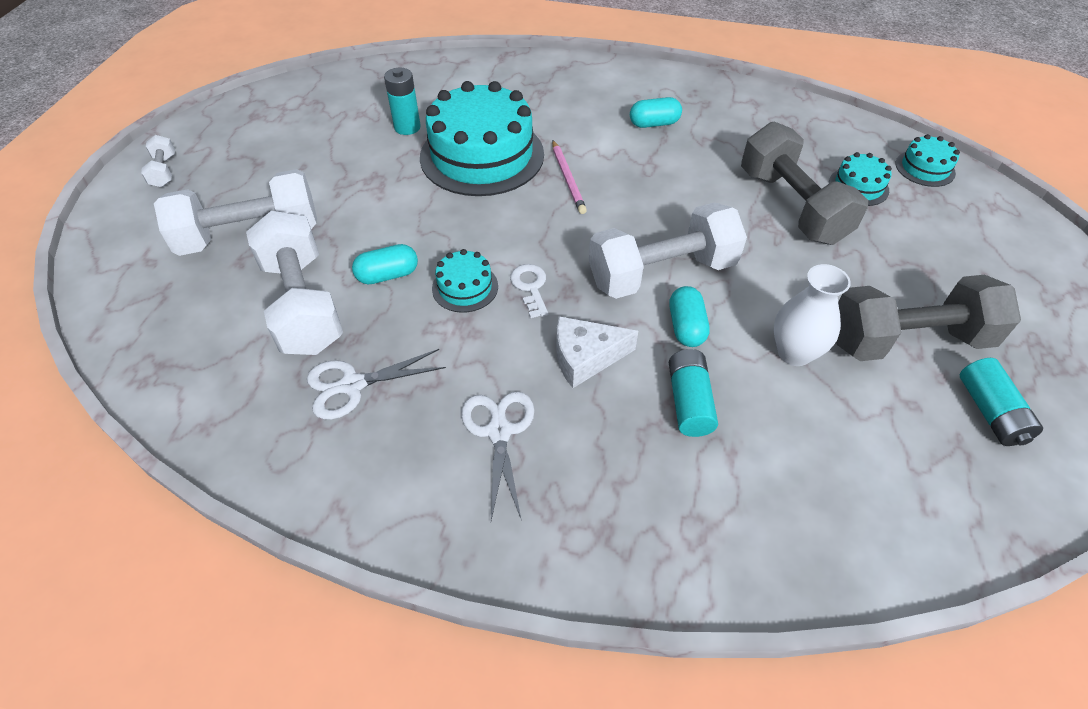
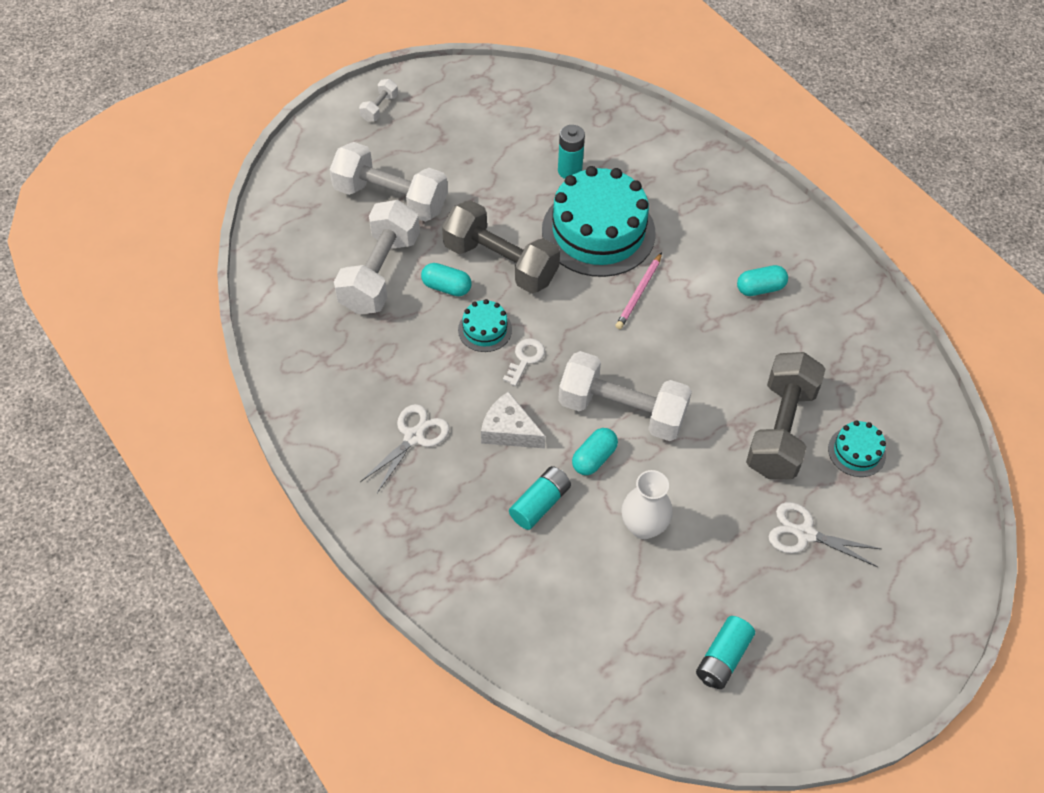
camera: 40 degrees right, 5 degrees up
white scissors [307,349,446,419] -> white scissors moved to [768,502,881,567]
turquoise capsule [630,97,682,128] -> turquoise capsule turned 45 degrees counterclockwise [737,265,788,296]
grey dumbbell [836,275,1021,361] -> grey dumbbell moved to [442,200,560,293]
turquoise cake [896,134,960,187] -> none

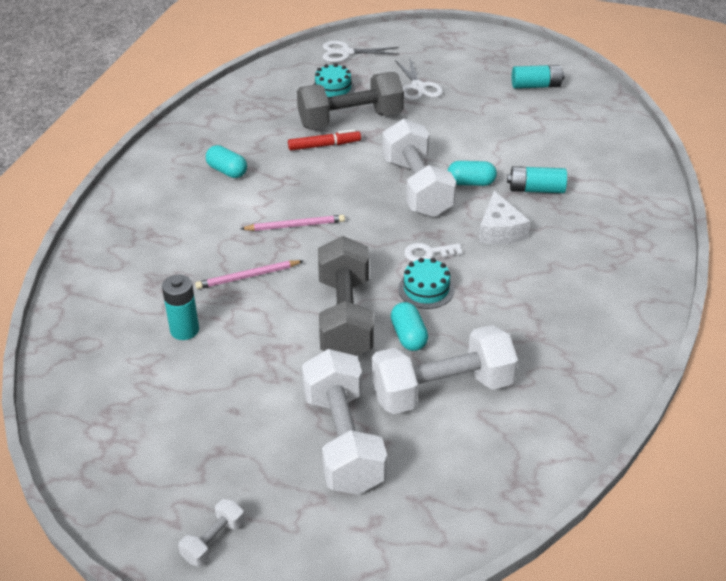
camera: 125 degrees left, 15 degrees down
white dumbbell [359,79,398,122] -> white dumbbell turned 45 degrees counterclockwise [178,499,245,567]
white scissors [360,404,450,493] -> white scissors moved to [322,41,399,63]
turquoise cake [542,166,656,277] -> pink pencil [195,260,303,289]
white vase [622,470,672,539] -> none
none -> red marker [288,129,361,151]

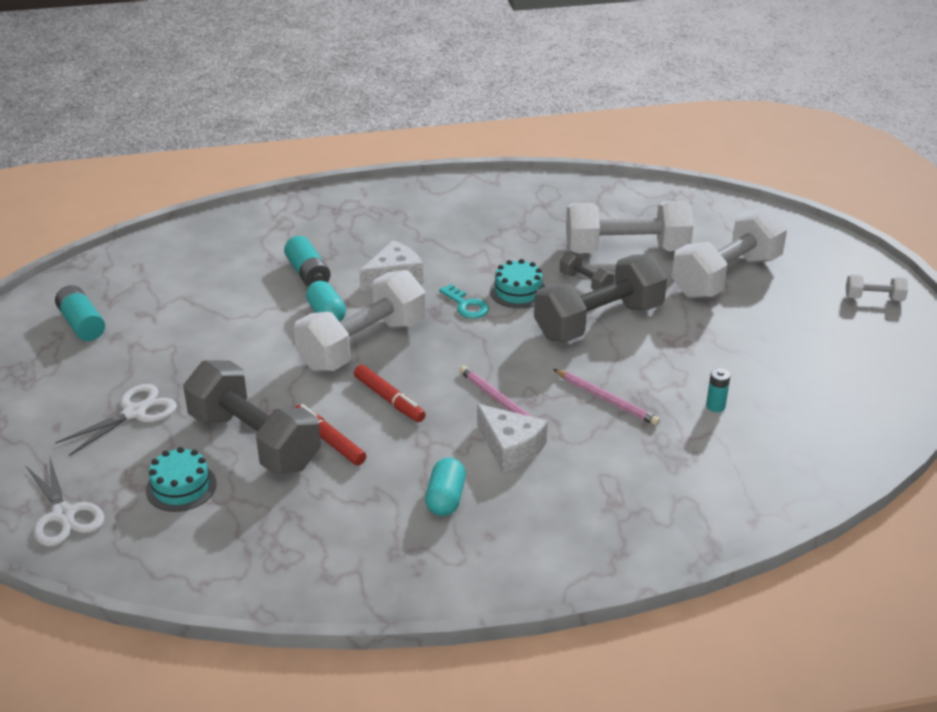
camera: 120 degrees left, 5 degrees down
turquoise battery [162,275,199,340] -> turquoise battery [706,368,730,412], size x0.60
white dumbbell [371,325,518,414] -> white dumbbell turned 45 degrees counterclockwise [566,201,693,253]
turquoise capsule [391,302,428,351] -> grey dumbbell [560,251,614,290]
white key [404,243,463,262] -> turquoise key [439,284,489,319]
none -> red marker [354,365,426,422]
none -> white cheese [477,404,548,472]

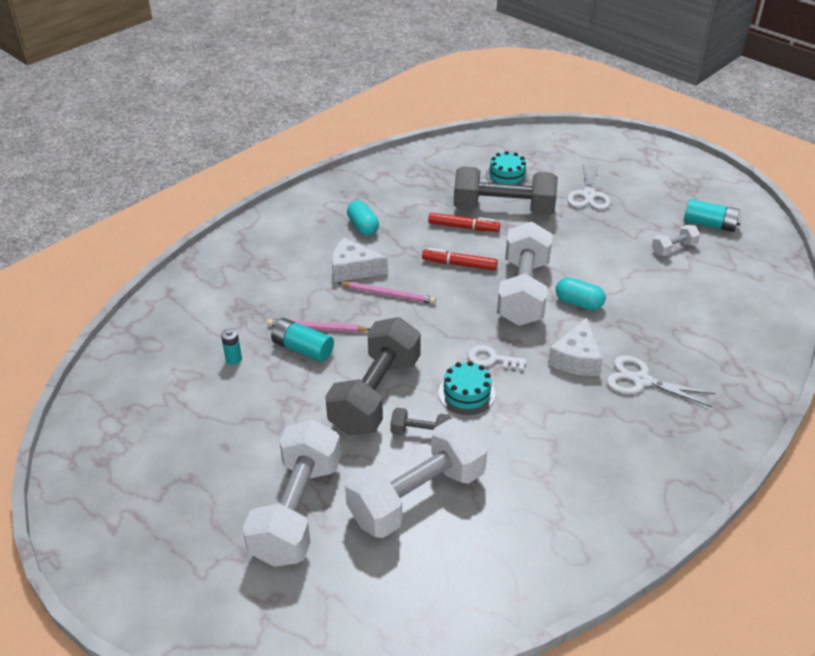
camera: 145 degrees right, 5 degrees up
white scissors [26,458,104,547] -> white scissors moved to [606,355,715,407]
turquoise battery [284,236,331,287] -> turquoise battery moved to [271,318,334,362]
turquoise key [439,284,489,319] -> white key [468,345,527,371]
white dumbbell [846,274,908,301] -> white dumbbell moved to [652,225,700,256]

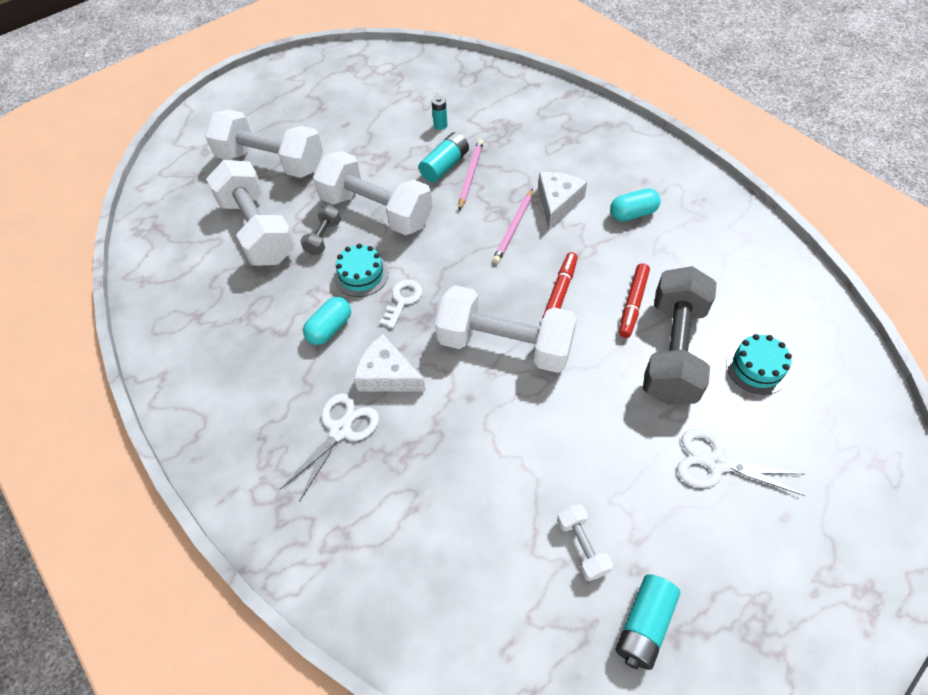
camera: 100 degrees right, 15 degrees up
grey dumbbell [325,317,421,435] -> white dumbbell [313,151,433,235]
turquoise capsule [556,277,606,310] -> turquoise capsule moved to [303,297,351,345]

